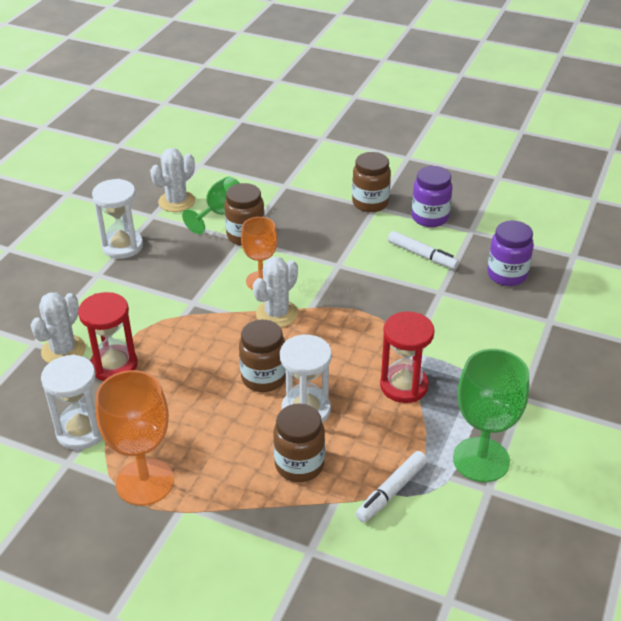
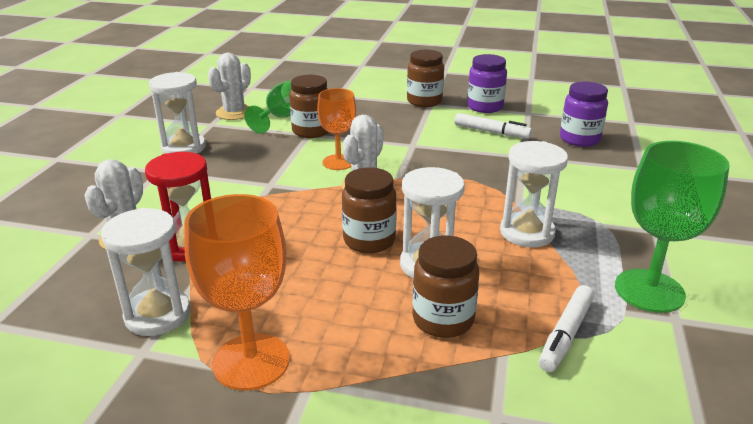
camera: 10 degrees left, 10 degrees down
red hourglass [380,311,435,403] -> white hourglass [500,141,568,247]

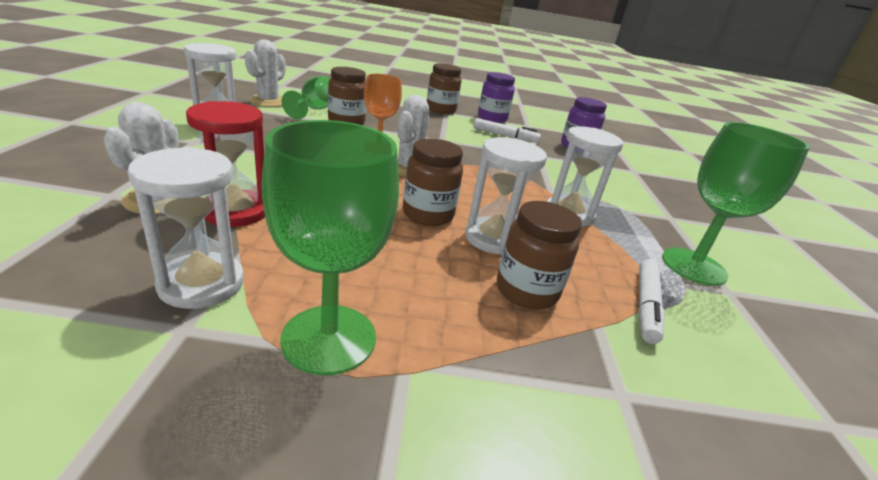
camera: 15 degrees left, 0 degrees up
orange goblet [184,194,290,391] -> green goblet [261,120,399,375]

